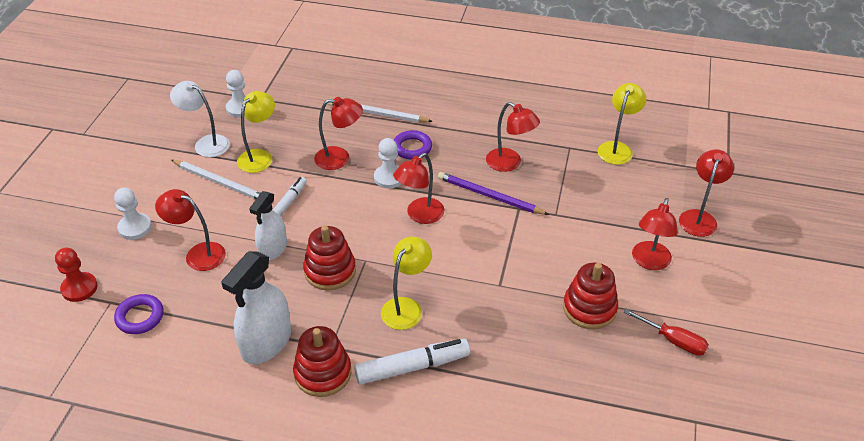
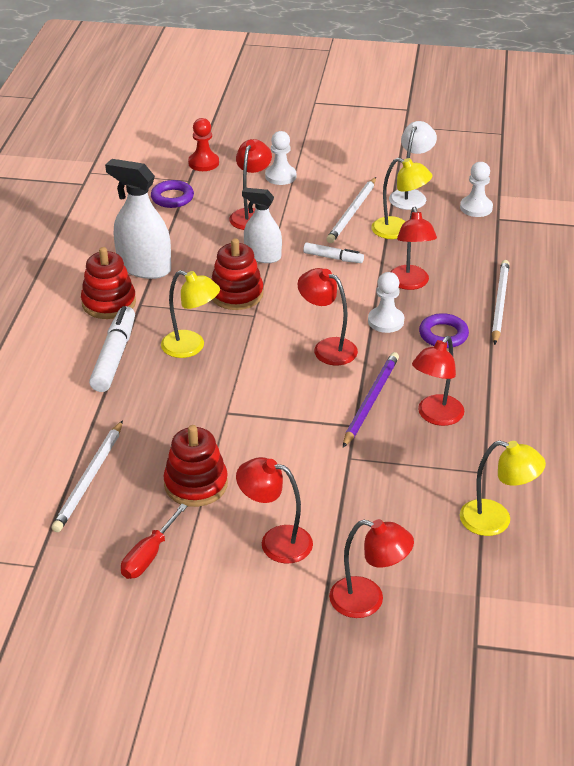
camera: 85 degrees right, 5 degrees down
white marker [354,339,470,384] -> white marker turned 150 degrees counterclockwise [89,306,135,392]
none -> white pencil [51,420,123,532]

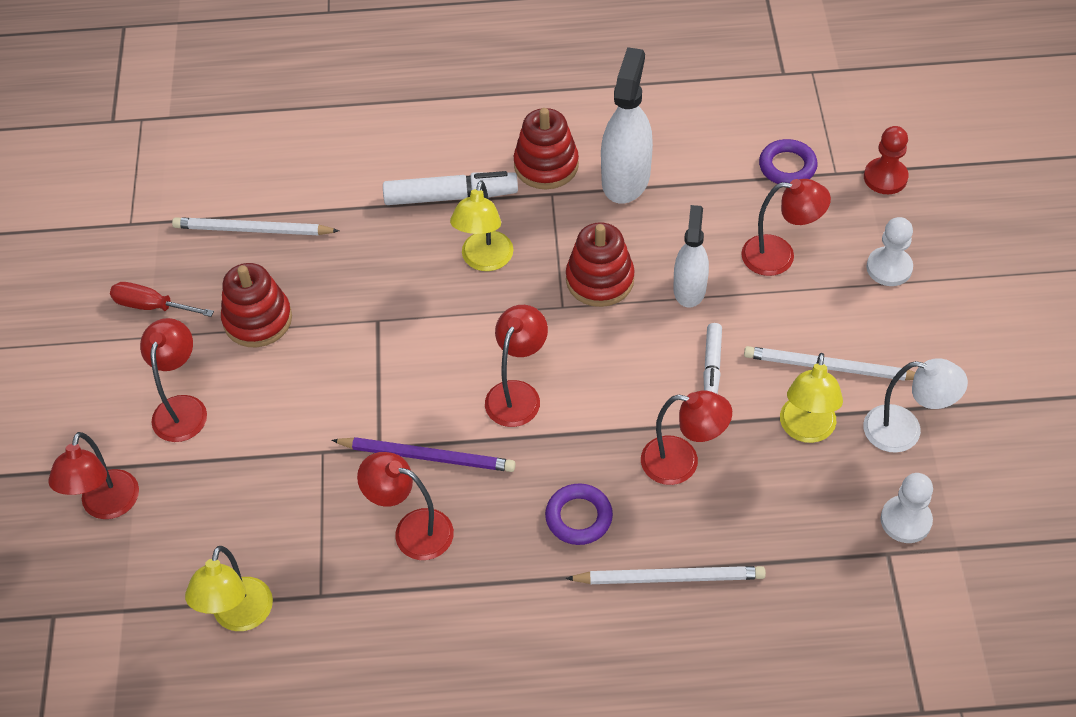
camera: 80 degrees right, 15 degrees up
white pawn [368,272,404,333] -> none
red lamp [390,207,437,290] -> red lamp turned 150 degrees counterclockwise [641,391,732,485]

